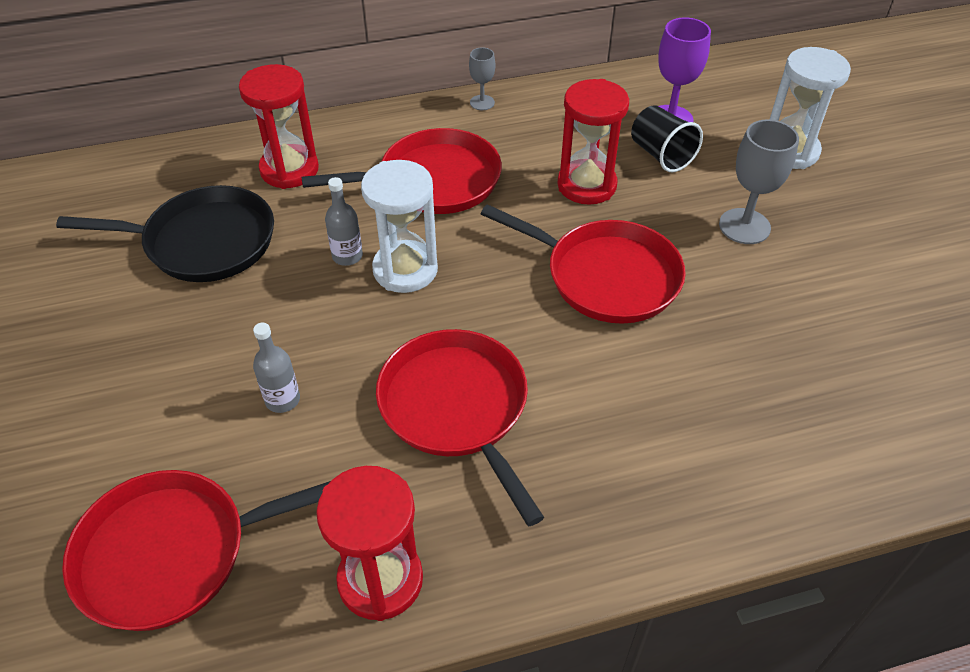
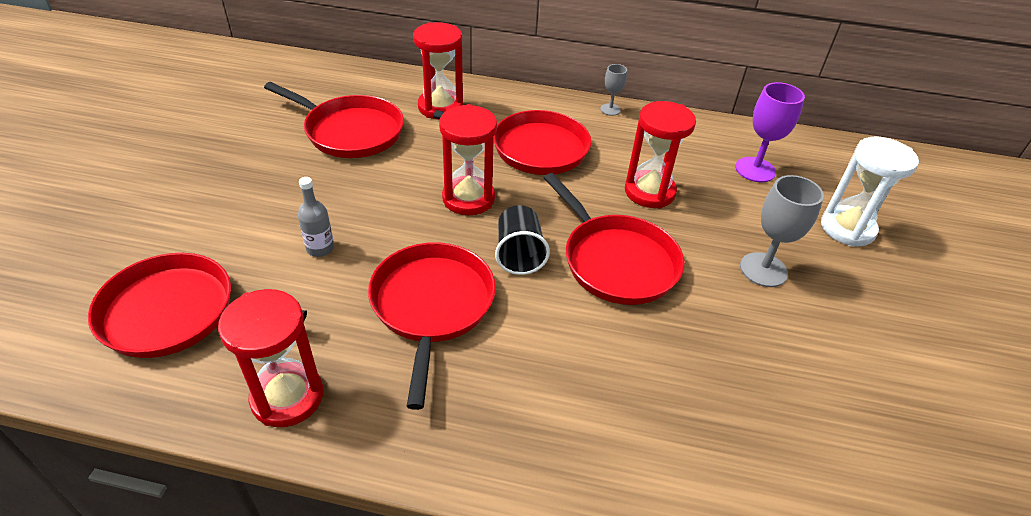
camera: 25 degrees right, 5 degrees down
black pan [56,185,274,282] -> red pan [264,82,404,158]
grey bottle [325,177,363,266] -> none
white hourglass [361,160,438,293] -> red hourglass [439,104,497,215]
black cup [631,105,703,172] -> black cup moved to [495,205,550,275]

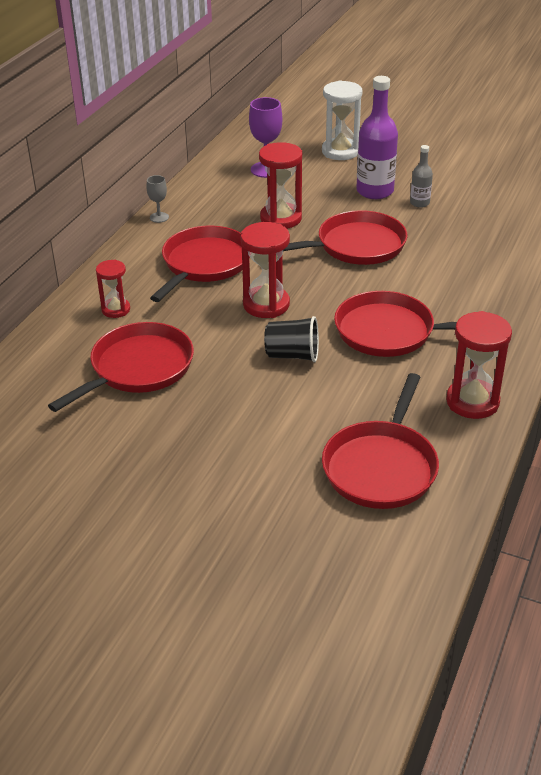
camera: 75 degrees left, 5 degrees down
grey bottle [298,177,334,257] -> grey bottle moved to [410,145,433,208]
red hourglass [413,22,463,119] -> red hourglass [96,260,130,318], size x0.61
black cup [495,205,550,275] -> black cup moved to [264,316,319,362]
grey goblet [740,175,824,287] -> purple bottle [356,76,398,199]

